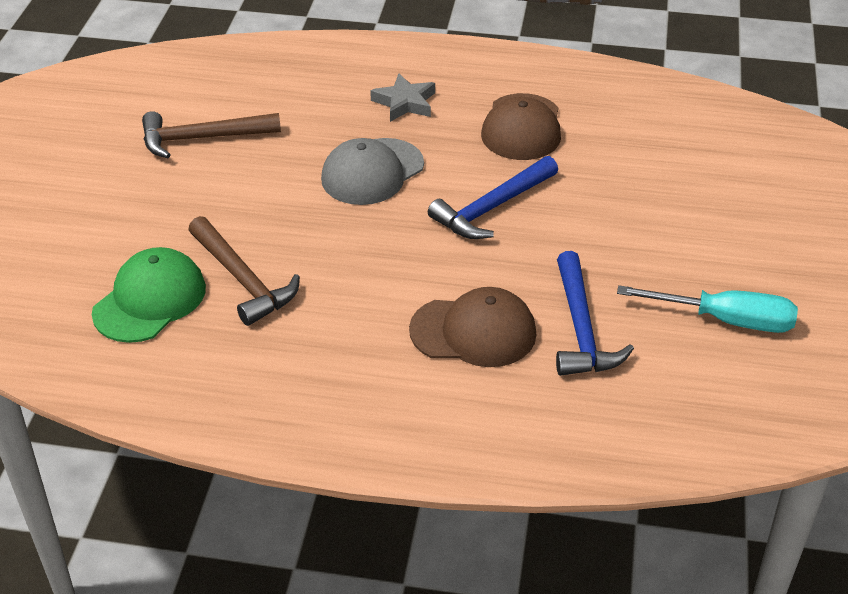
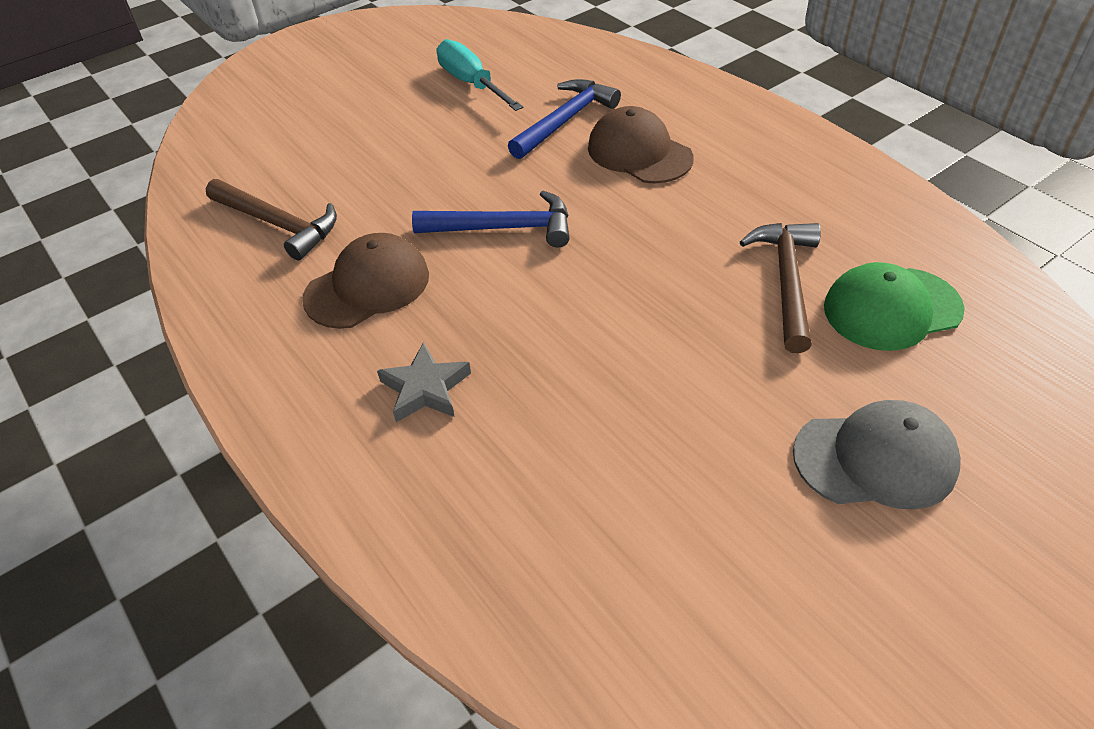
camera: 135 degrees left, 5 degrees up
brown hammer [142,111,281,158] -> brown hammer moved to [206,179,337,260]
grey cap [321,138,424,205] -> grey cap moved to [793,400,961,510]

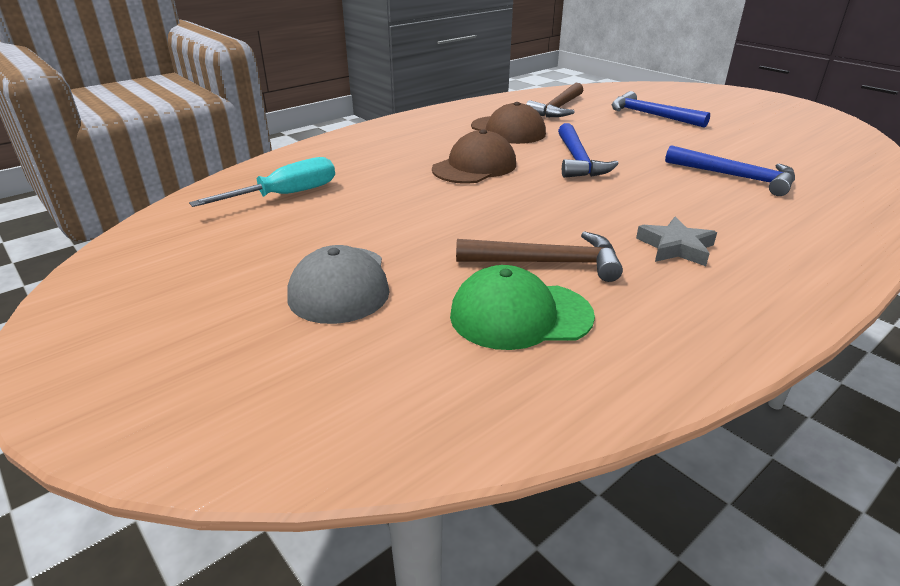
camera: 85 degrees right, 15 degrees down
grey star [377,342,471,422] -> grey star moved to [636,217,717,266]
turquoise screwdriver [437,39,523,111] -> turquoise screwdriver moved to [189,157,335,207]
brown cap [588,106,693,183] -> brown cap moved to [432,129,516,184]
green cap [824,262,965,351] -> green cap turned 75 degrees counterclockwise [450,265,595,350]
none -> blue hammer [612,91,710,128]

